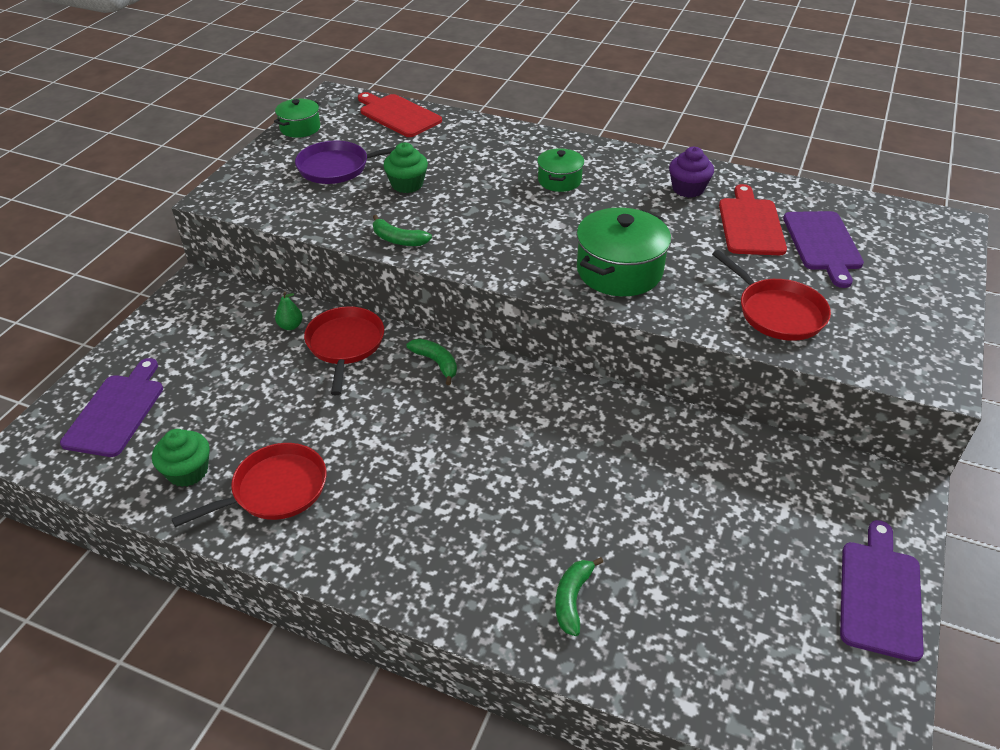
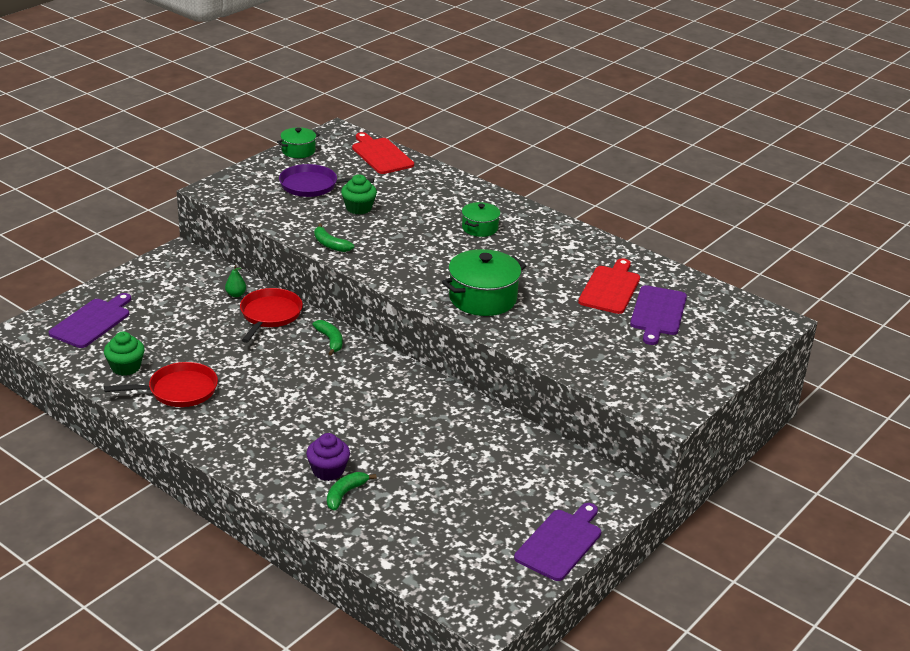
camera: 15 degrees right, 10 degrees down
purple cupcake [669,147,714,198] -> purple cupcake moved to [306,433,350,481]
red pan [712,250,831,341] -> none

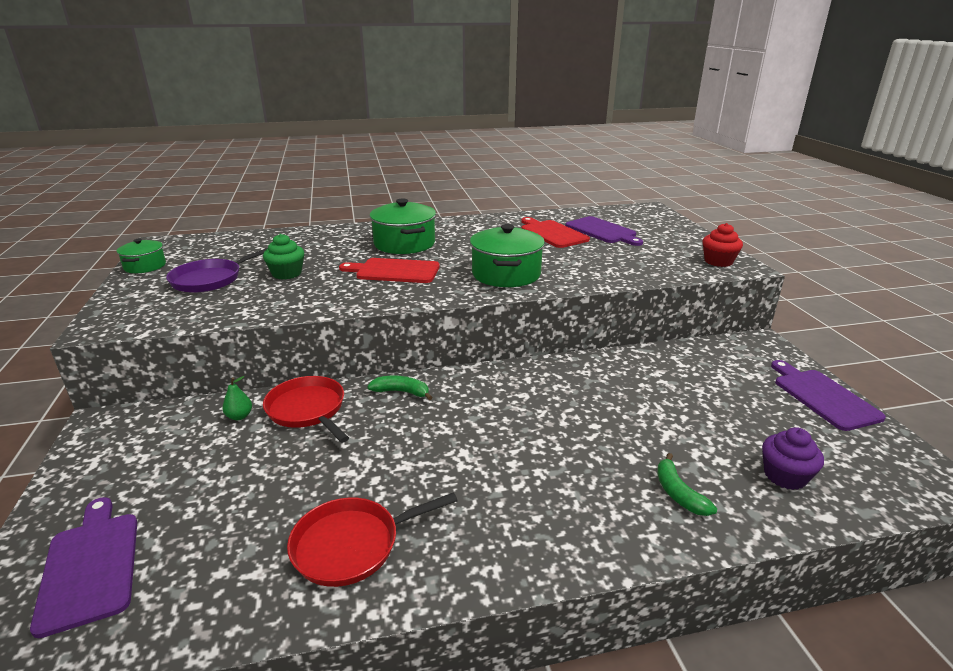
camera: 50 degrees left, 5 degrees down
green cupcake [104,332,145,376] -> none
red pan [104,362,218,407] -> red pan turned 135 degrees counterclockwise [287,492,458,587]
purple cupcake [306,433,350,481] -> purple cupcake moved to [762,427,824,490]
green banana [314,224,354,252] -> none
red cutting board [352,132,414,174] -> red cutting board moved to [339,258,440,283]
green pot [462,202,500,237] -> green pot [369,199,436,254], size x1.73
none -> red cupcake [703,223,743,267]

